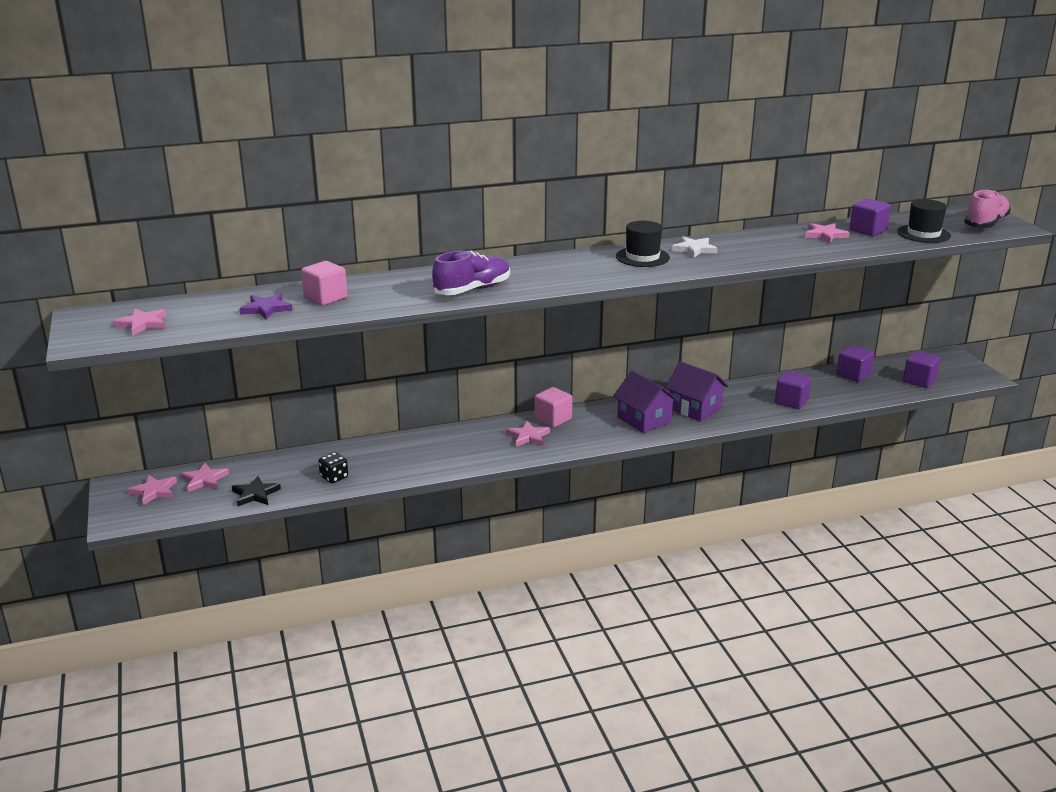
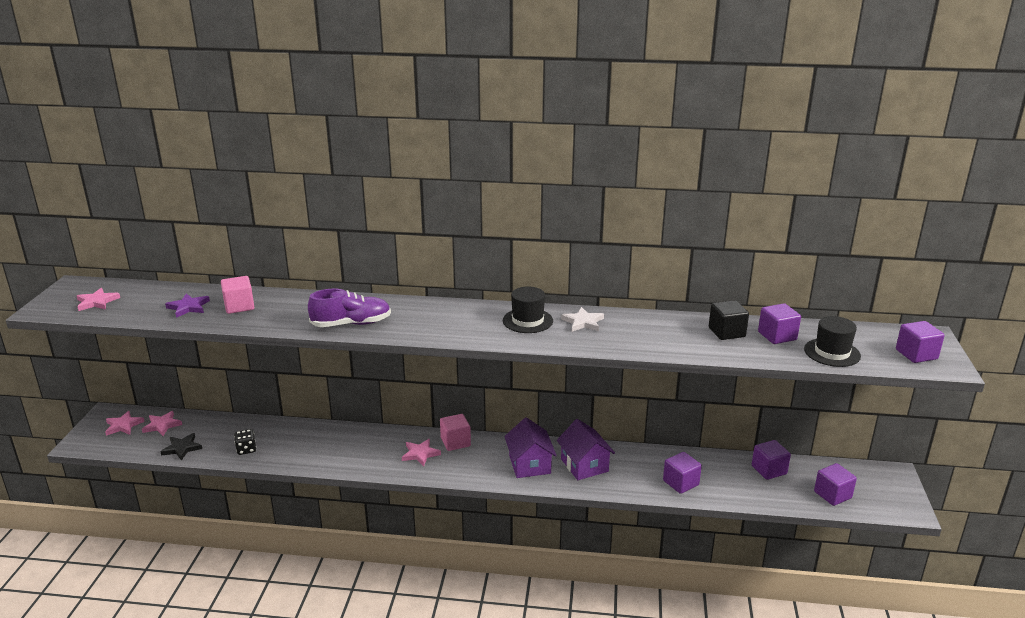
camera: 25 degrees right, 0 degrees up
pink star [805,223,850,243] -> black cube [709,300,749,340]
pink shoe [964,189,1011,228] -> purple cube [896,321,945,363]

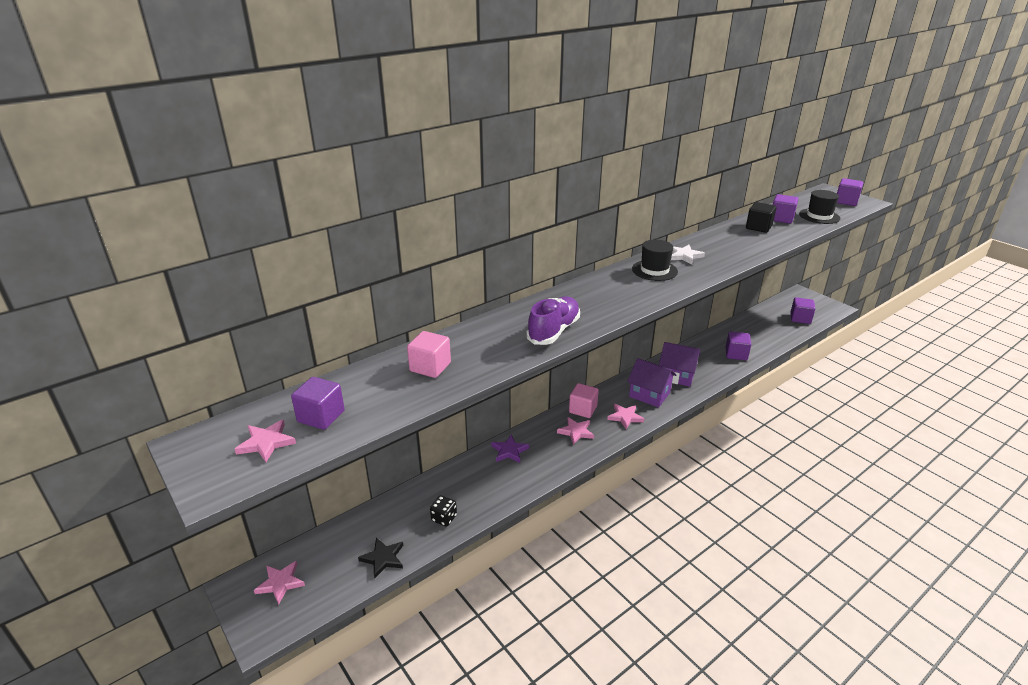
camera: 45 degrees left, 5 degrees up
pink star [142,411,182,436] -> pink star moved to [607,404,644,429]
purple star [165,294,210,318] -> purple star moved to [491,434,529,463]
purple cube [752,440,791,480] -> purple cube moved to [291,377,345,430]

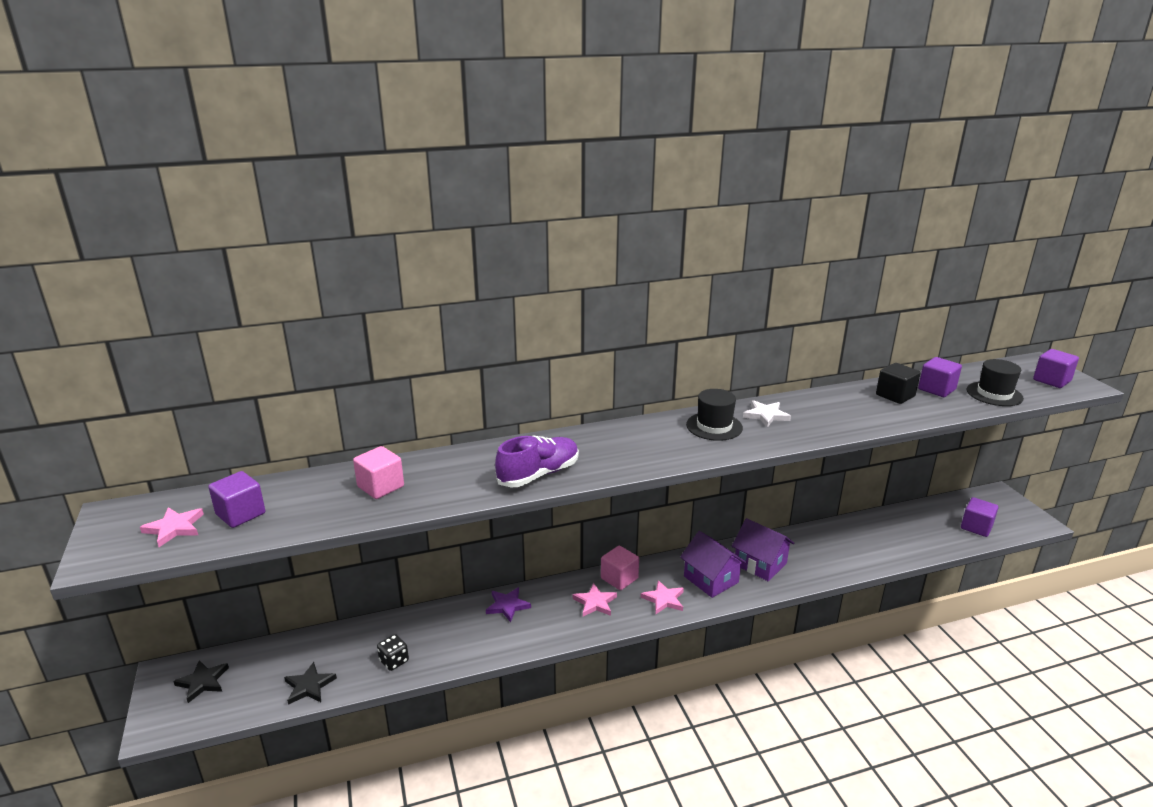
camera: 20 degrees right, 5 degrees down
pink star [254,561,305,605] -> black star [173,660,229,703]
purple cube [726,332,751,360] -> none

